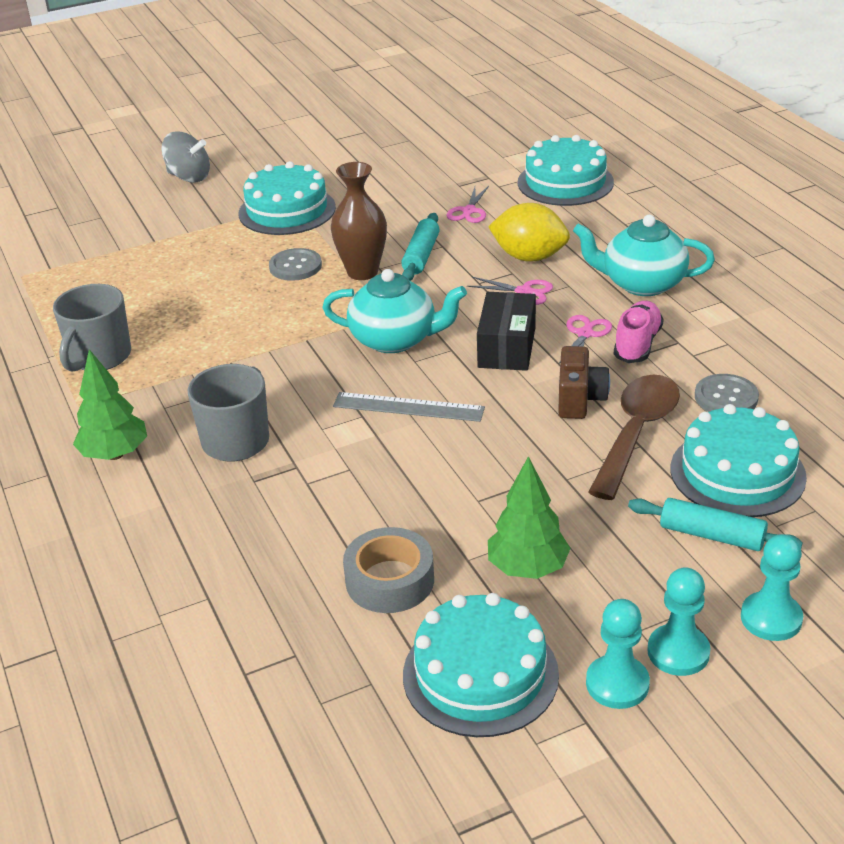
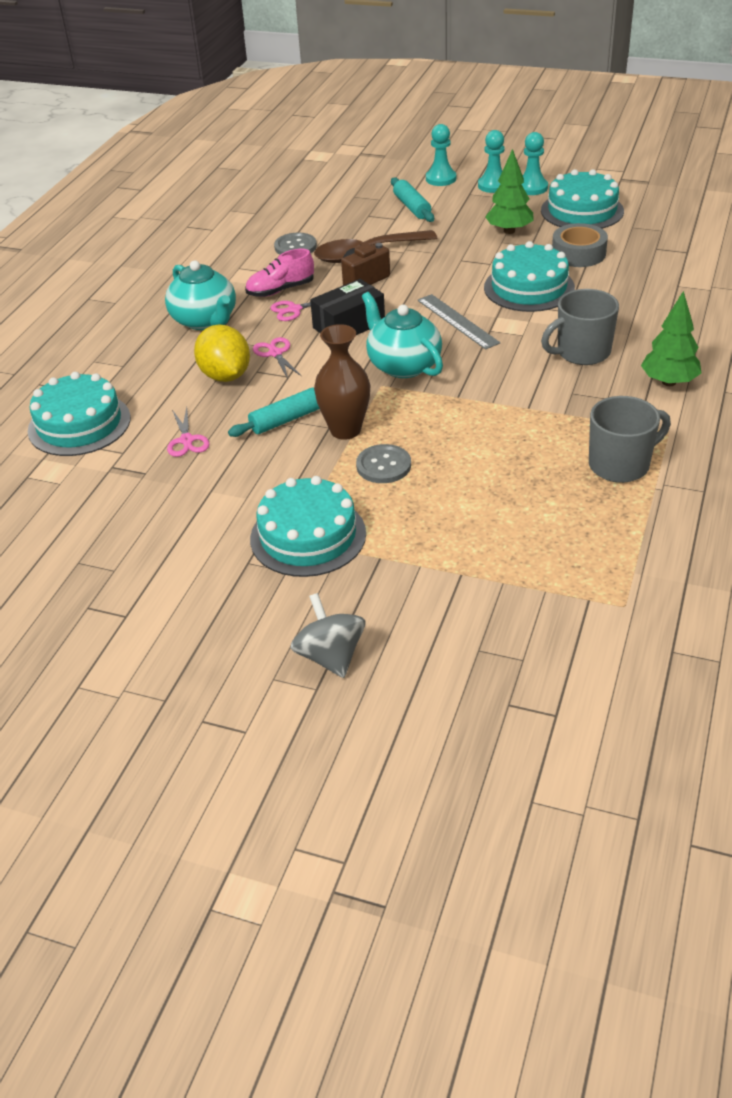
camera: 135 degrees left, 5 degrees up
pink scissors [446,186,489,223] -> pink scissors turned 105 degrees clockwise [167,407,210,457]
turquoise cake [671,404,807,517] -> turquoise cake moved to [484,241,575,312]

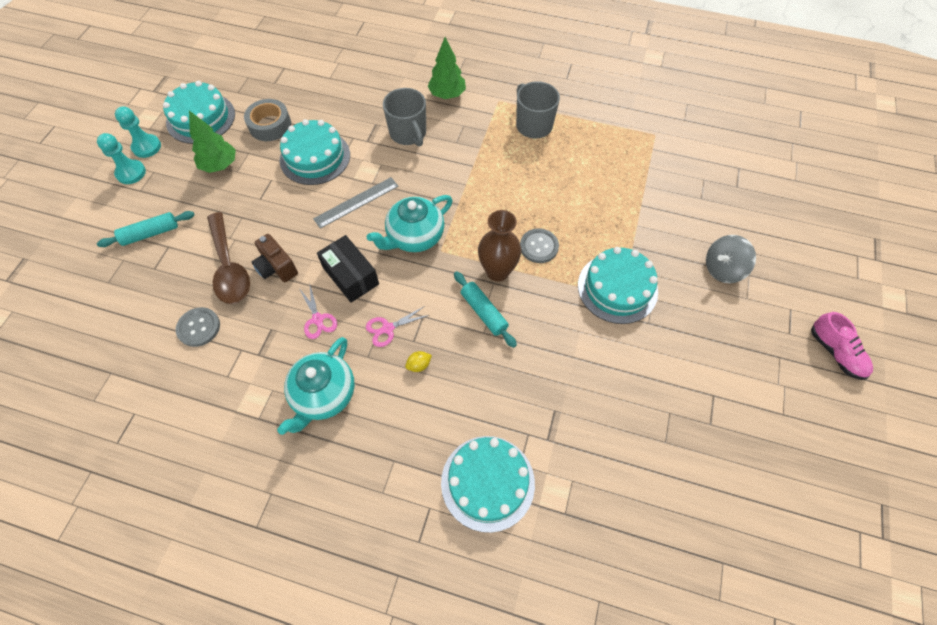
camera: 95 degrees left, 20 degrees up
turquoise teapot [165,260,236,330] -> turquoise teapot turned 150 degrees clockwise [277,337,355,435]
pink scissors [167,407,210,457] -> none
yellow lemon [194,325,250,382] -> yellow lemon [405,351,432,372], size x0.42
pink shoe [245,249,314,297] -> pink shoe moved to [811,312,873,380]
turquoise pawn [426,124,456,186] -> none

